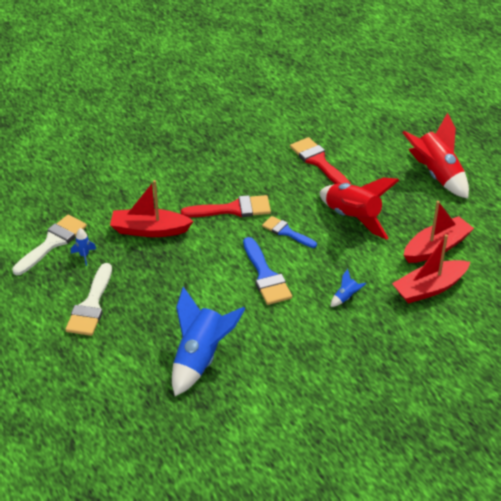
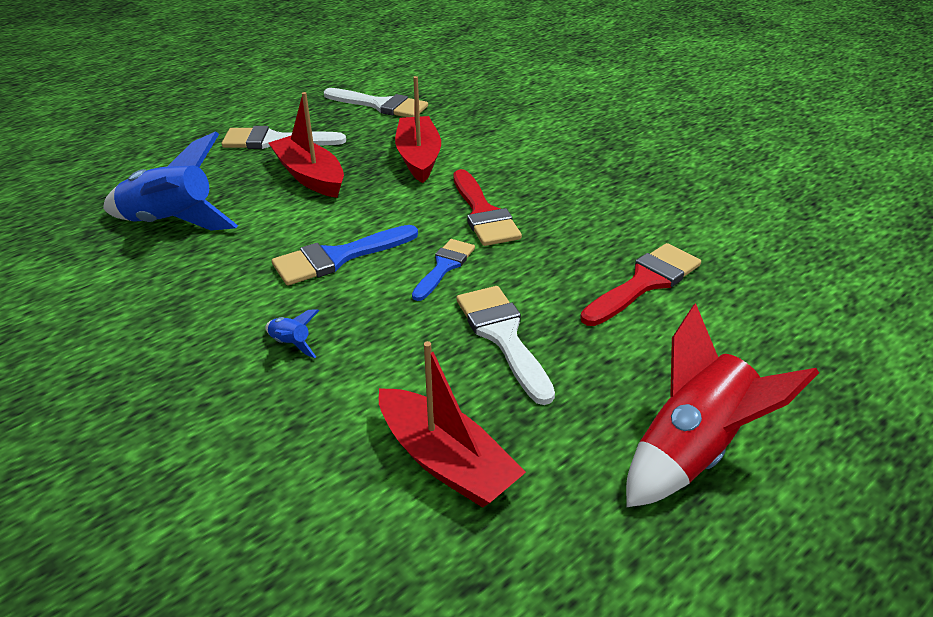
camera: 80 degrees right, 5 degrees down
blue rocket [71,228,96,266] -> none
red rocket [320,178,399,240] -> white brush [456,286,555,405]
red boat [392,234,470,304] -> red boat moved to [269,92,344,198]

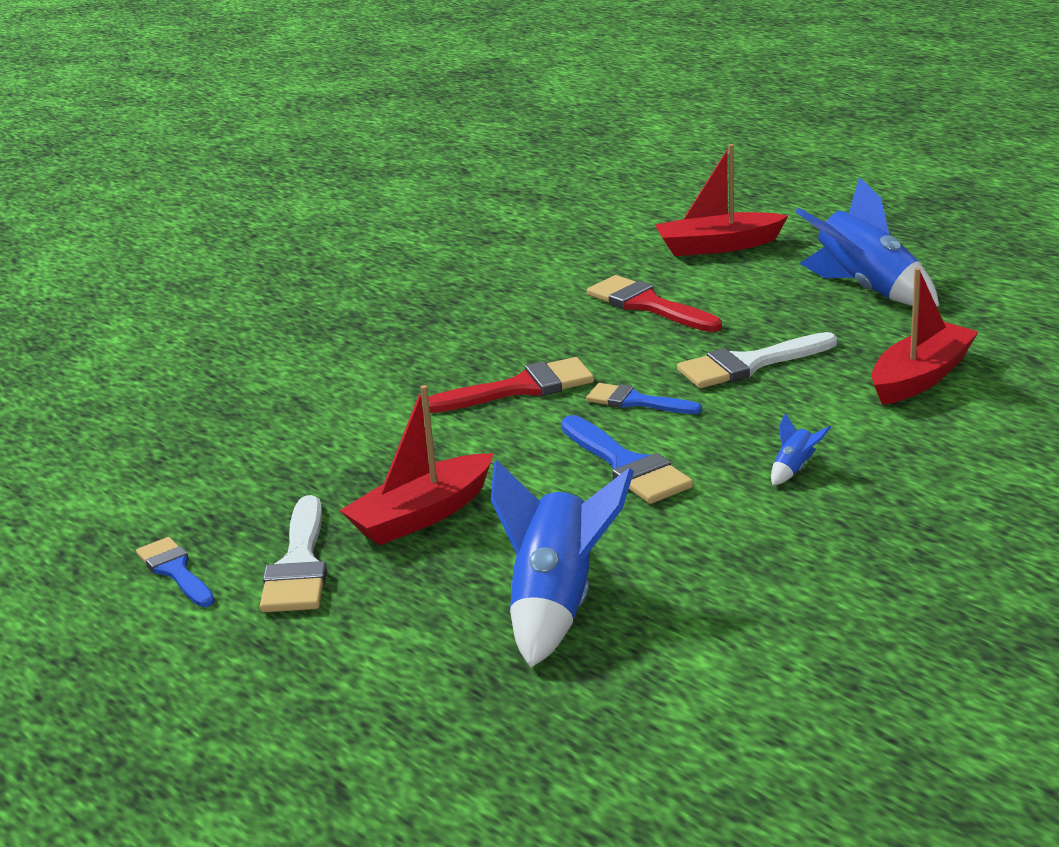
camera: 90 degrees left, 10 degrees down
white brush [324,88,428,117] -> none
red boat [395,76,441,183] -> red boat moved to [655,144,789,256]
red rocket [626,303,819,507] -> blue rocket [795,177,939,306]
none -> blue brush [136,537,215,607]

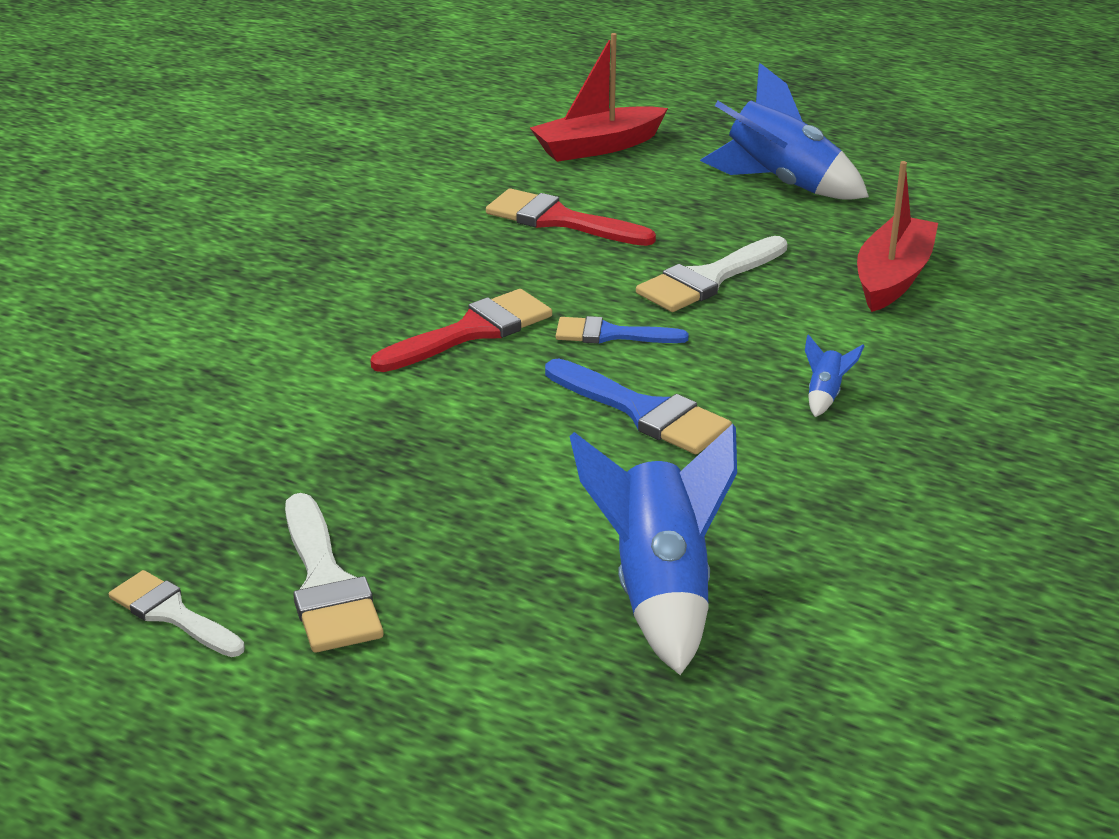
camera: 20 degrees left, 5 degrees up
blue brush [136,537,215,607] -> white brush [109,570,245,657]
red boat [340,385,494,545] -> none

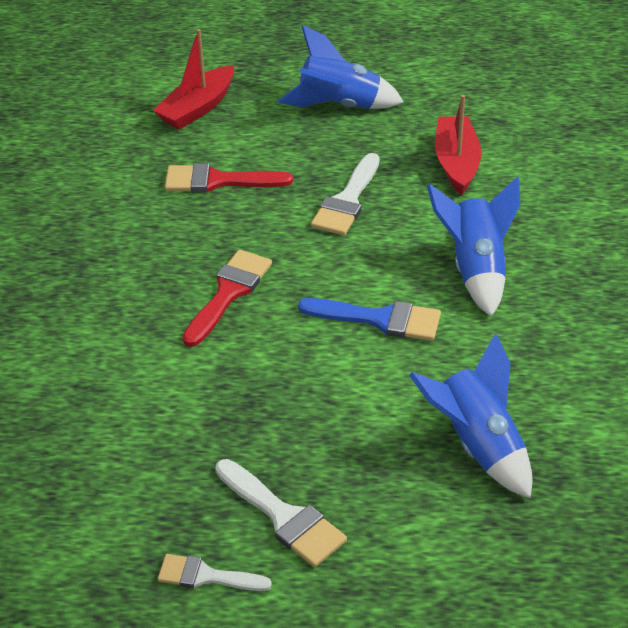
camera: 25 degrees left, 10 degrees up
blue brush [556,316,689,344] -> none
blue rocket [805,334,864,417] -> blue rocket [427,176,520,317], size x2.43

